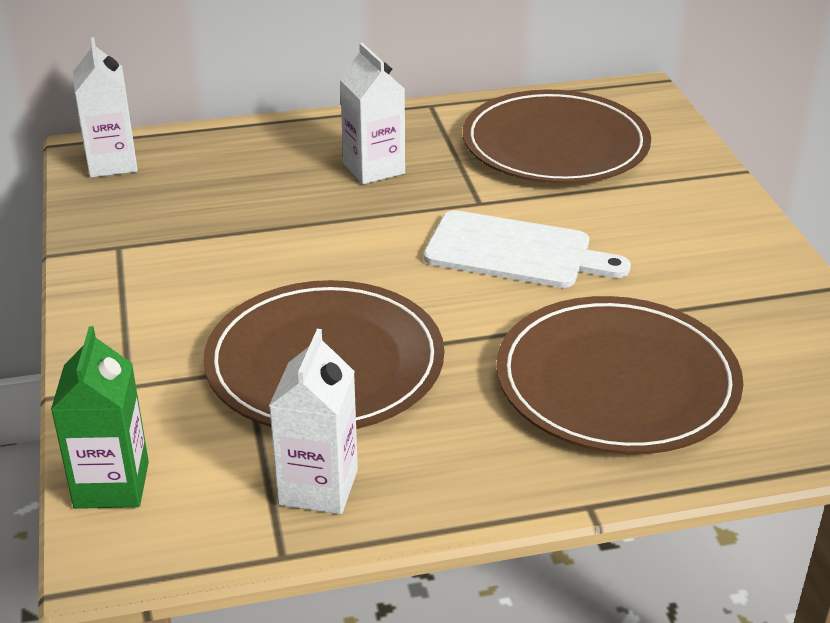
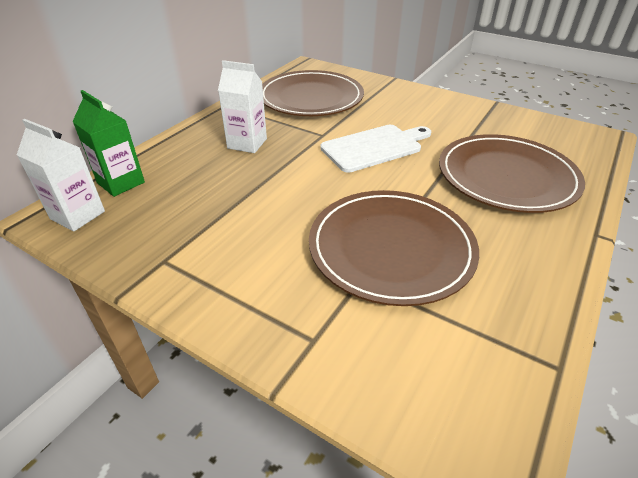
camera: 45 degrees left, 5 degrees up
green carton [51,326,149,509] -> green carton moved to [72,90,145,197]
white carton [269,329,358,514] -> none

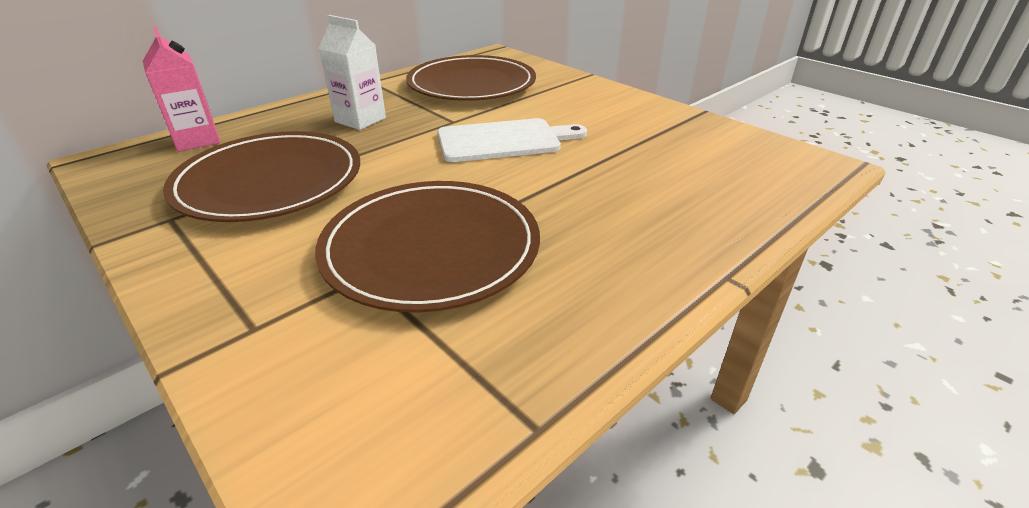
camera: 15 degrees right, 5 degrees down
white carton [17,119,105,231] -> none
green carton [72,90,145,197] -> pink carton [143,27,221,152]
brown plate [439,134,585,213] -> brown plate moved to [163,131,360,222]

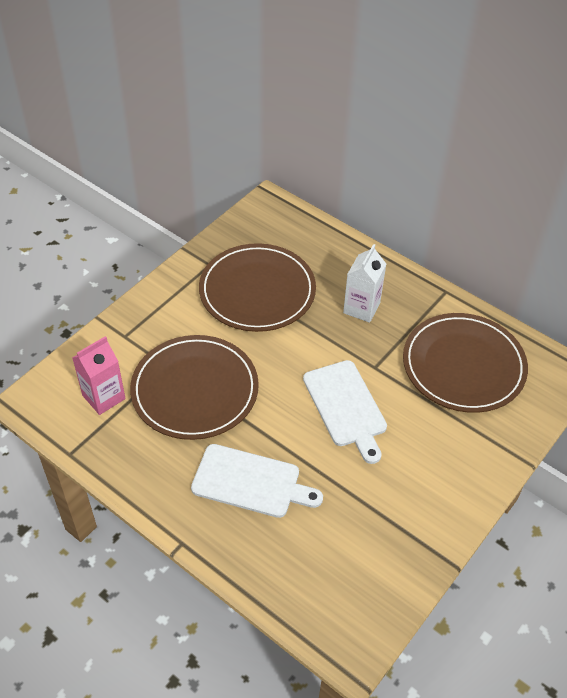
camera: 80 degrees right, 15 degrees up
pink carton [143,27,221,152] -> pink carton moved to [72,336,126,415]
none -> white cutting board [191,444,323,518]

